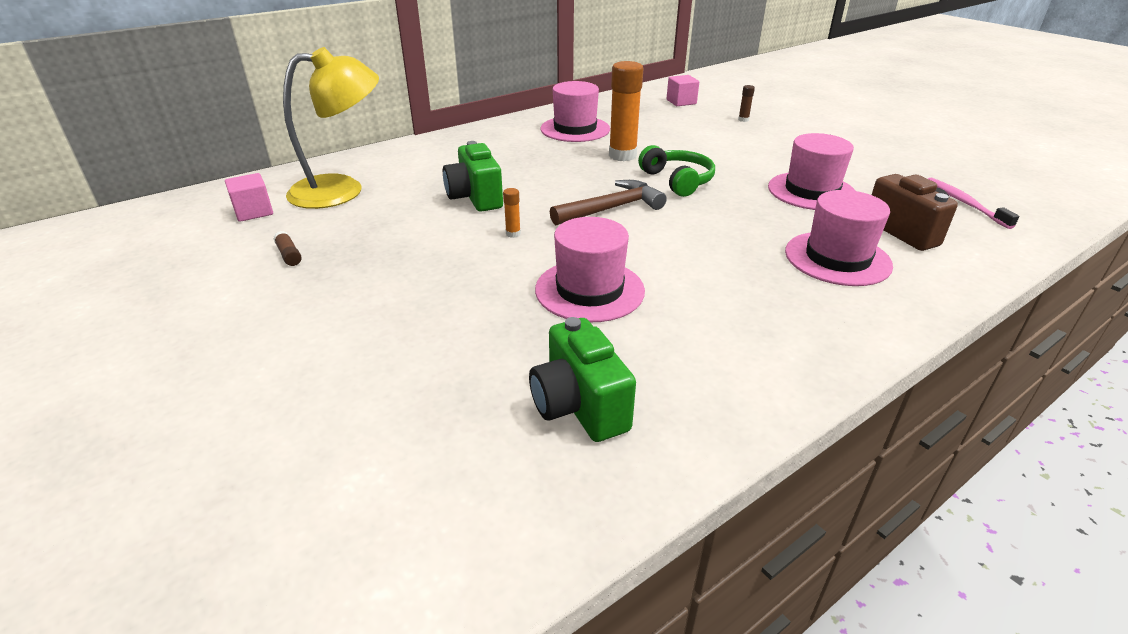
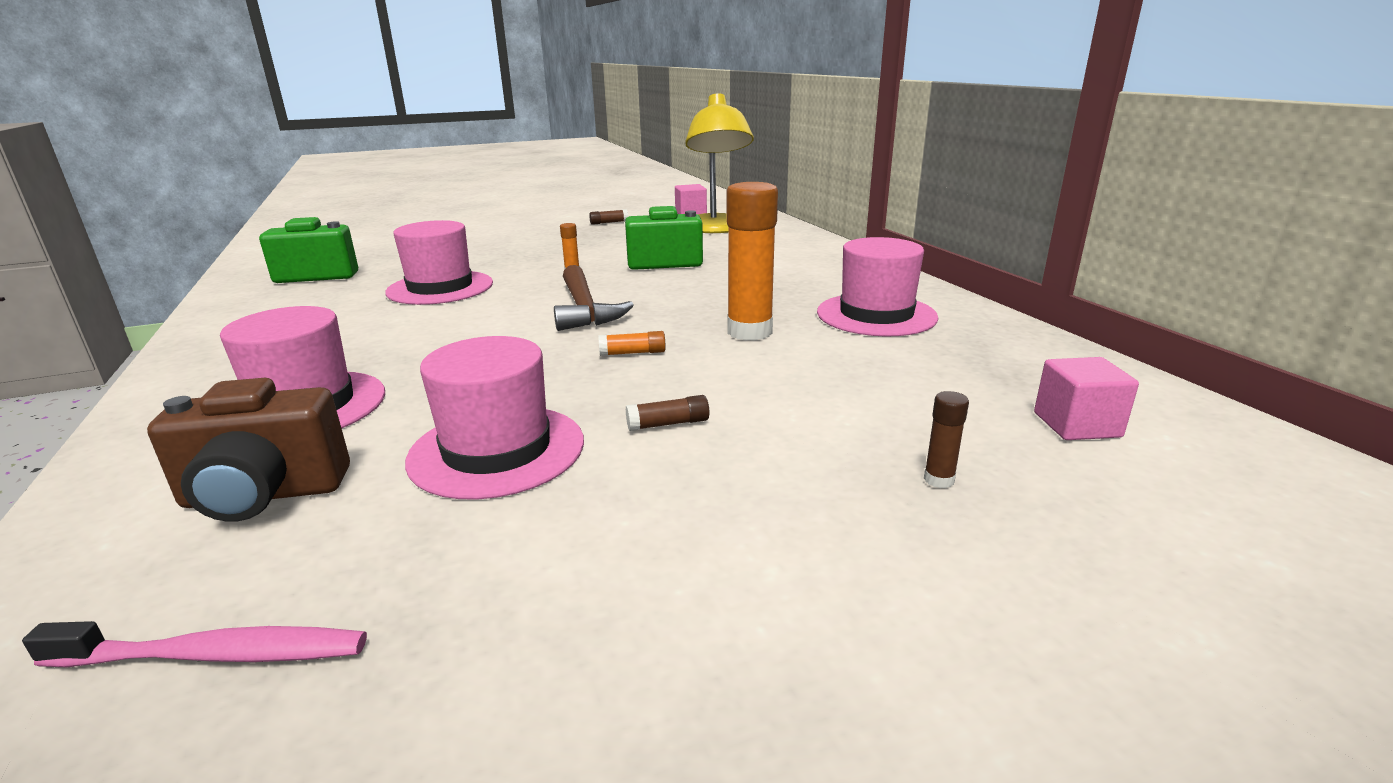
camera: 105 degrees right, 10 degrees down
green headphones [638,145,715,197] -> orange glue stick [598,331,666,356]
none -> brown glue stick [626,395,709,431]

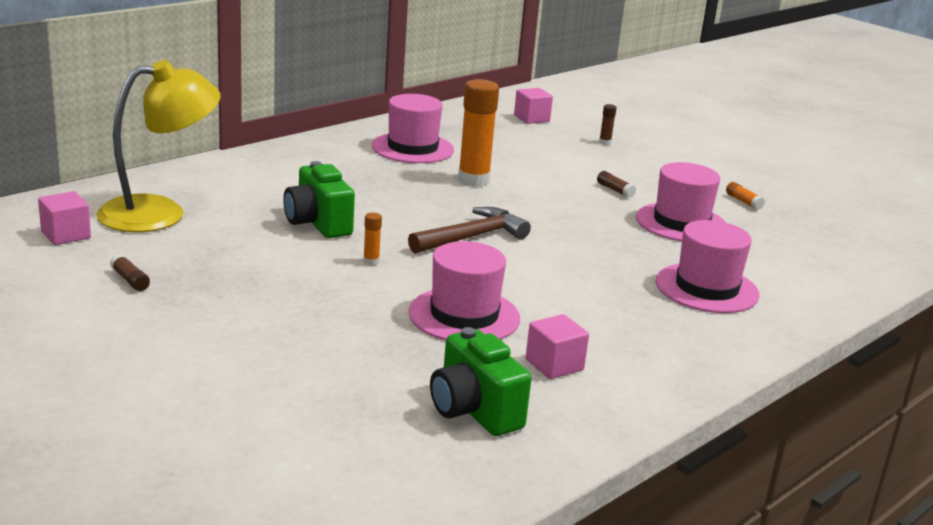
camera: 115 degrees left, 0 degrees up
pink toothbrush [22,621,367,667] -> none
brown camera [147,378,350,522] -> none
orange glue stick [598,331,666,356] -> orange glue stick moved to [726,182,765,210]
none -> pink cube [525,314,589,379]

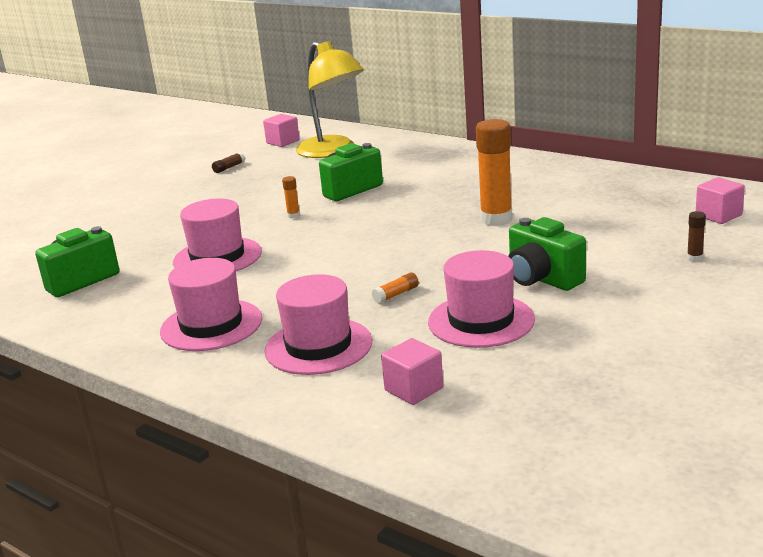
camera: 85 degrees right, 0 degrees up
pink hat [372,94,454,163] -> pink hat moved to [160,258,262,351]
brown hammer [408,207,531,254] -> none
pink cube [525,314,589,379] -> pink cube moved to [381,338,444,405]
brown glue stick [597,171,636,198] -> green camera [508,217,586,291]
orange glue stick [726,182,765,210] -> orange glue stick moved to [372,272,419,304]

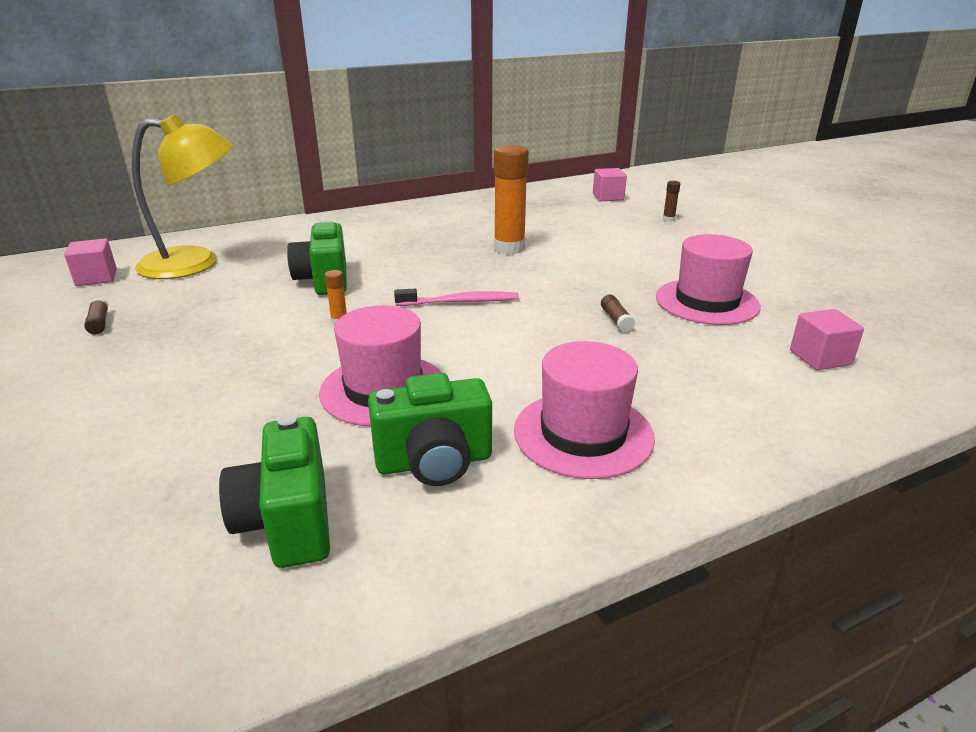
camera: 65 degrees left, 5 degrees up
pink hat [265,274,372,375] -> none
orange glue stick [372,272,419,304] -> brown glue stick [601,295,635,332]
green camera [508,217,586,291] -> green camera moved to [368,373,492,486]
none -> pink toothbrush [394,289,519,306]

